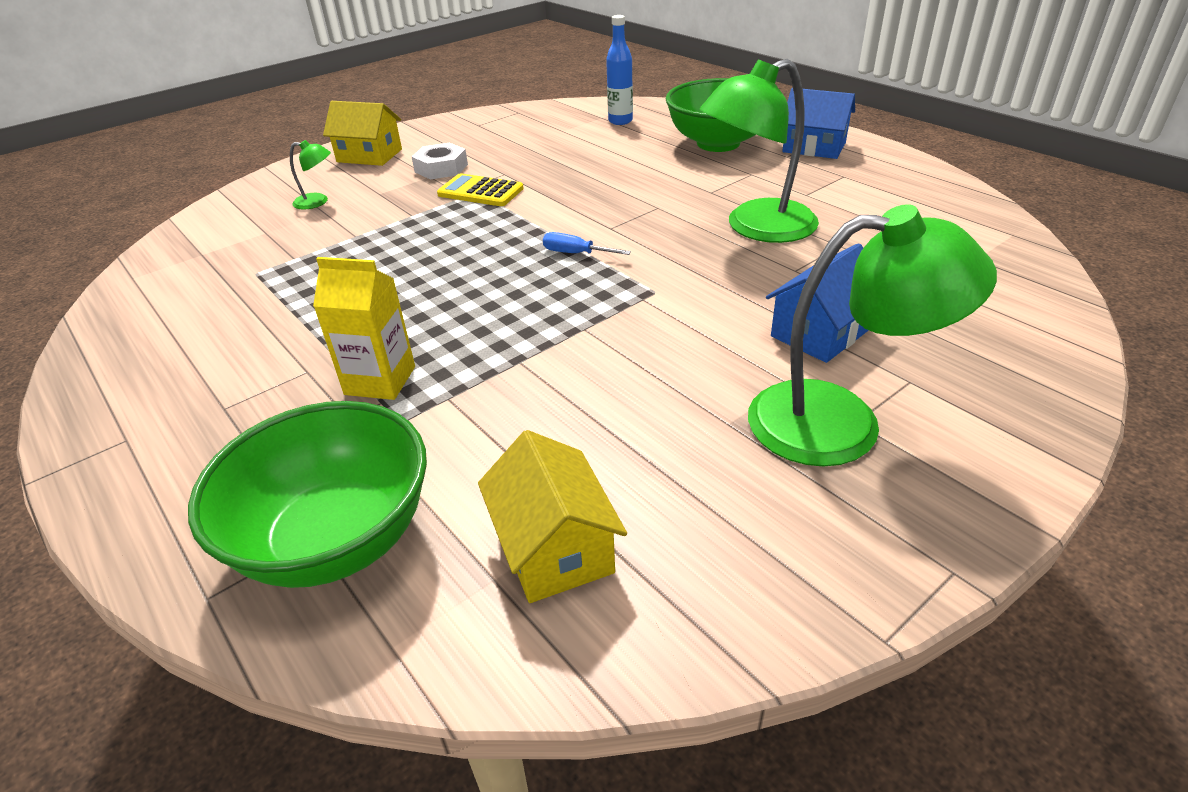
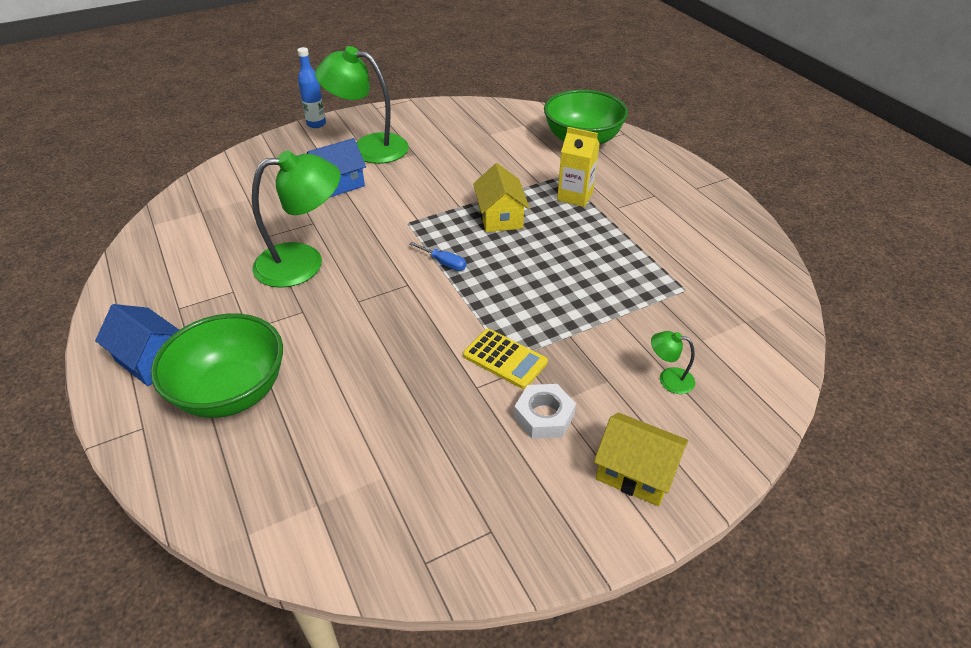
camera: 170 degrees left, 5 degrees up
yellow house [478,430,627,603] -> yellow house moved to [473,163,529,232]
blue bottle [606,15,633,125] -> blue bottle moved to [297,47,326,128]

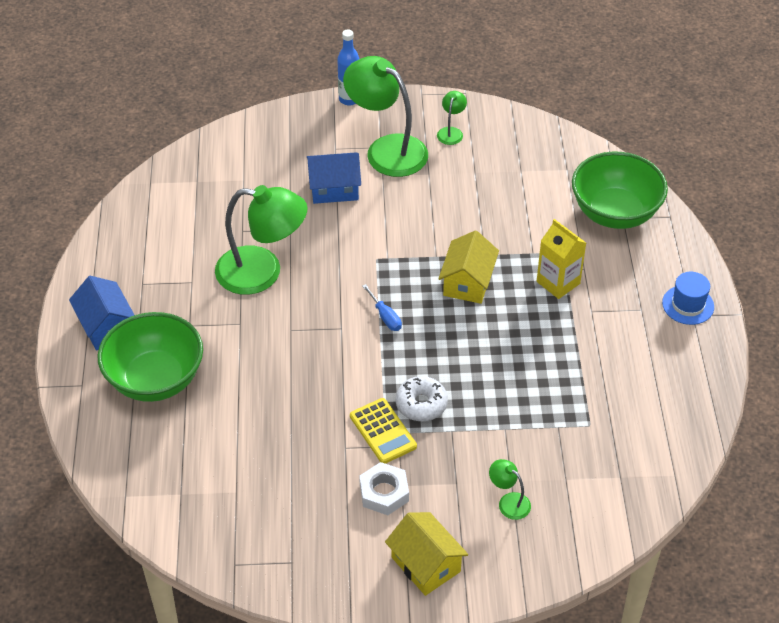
camera: 25 degrees right, 5 degrees up
none -> white donut [396,376,448,421]
none -> green lamp [437,91,467,145]
none -> blue hat [662,272,714,325]

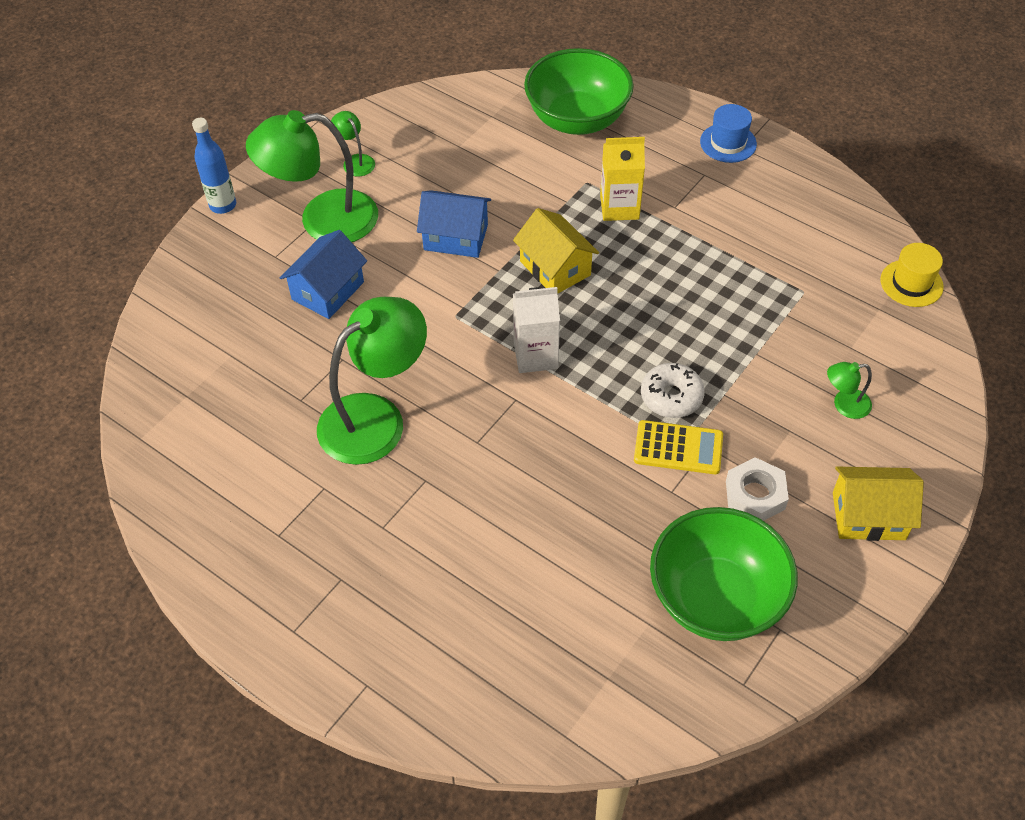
camera: 50 degrees left, 5 degrees up
blue house [69,276,134,351] -> blue house moved to [417,190,491,258]
green bowl [98,312,203,402] -> green bowl moved to [650,507,798,641]
blue screwdriver [362,284,402,331] -> white carton [513,287,560,373]
none -> yellow hat [881,243,944,307]

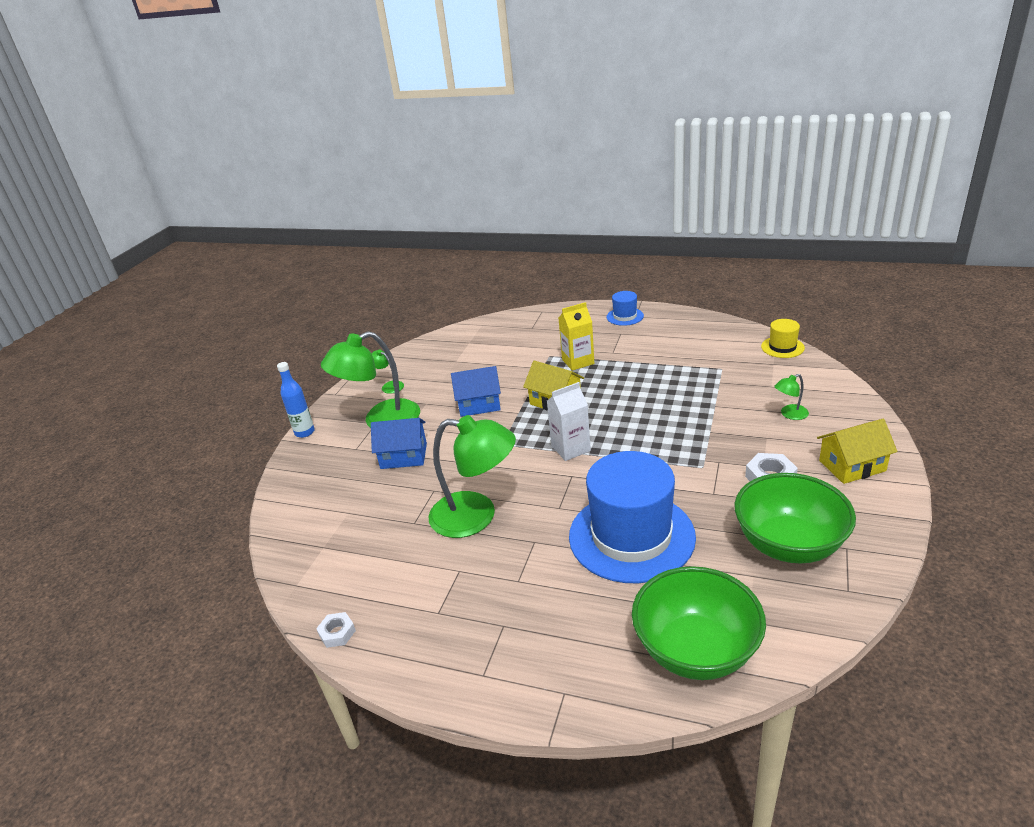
camera: 15 degrees left, 20 degrees down
blue house [280,230,367,319] -> blue house turned 75 degrees clockwise [371,418,427,469]
green lamp [317,297,427,465] -> green lamp turned 75 degrees clockwise [429,415,516,538]
green bowl [524,48,634,135] -> green bowl moved to [632,566,766,680]
yellow calculator [634,420,723,474] -> none
white donut [641,363,705,418] -> none
none -> white nut [316,612,356,648]
none -> blue hat [569,451,696,583]

